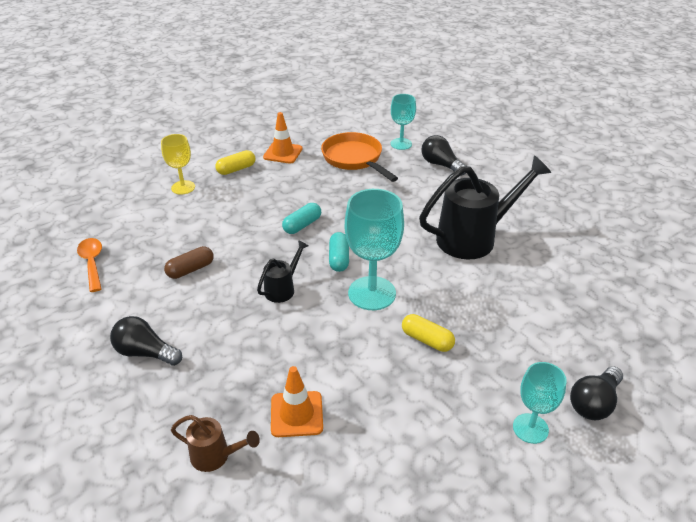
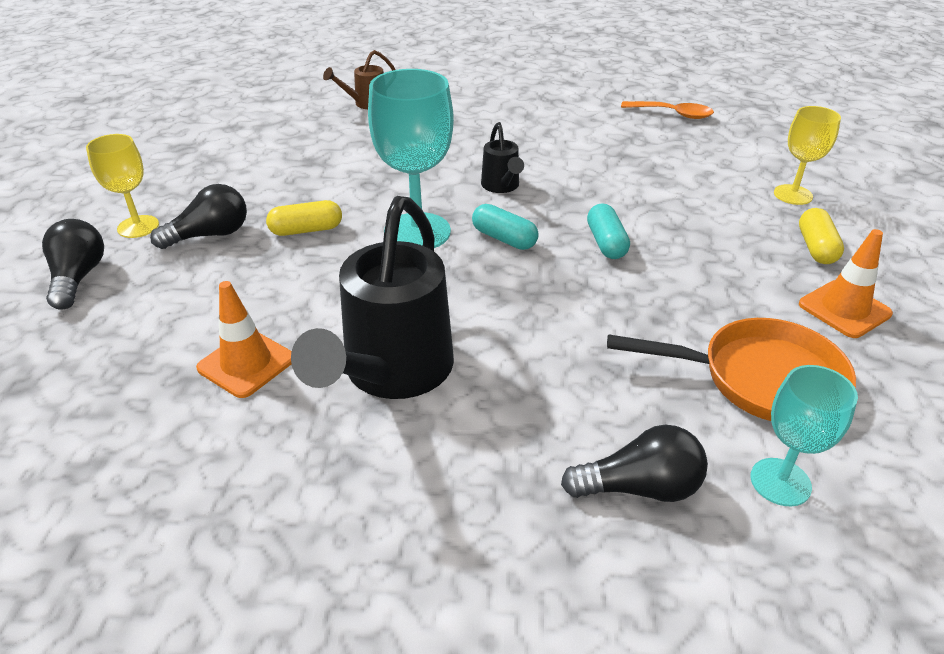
camera: 130 degrees right, 0 degrees up
black light bulb [110,316,182,366] -> black light bulb moved to [150,184,247,249]
brown capsule [164,246,214,279] -> none
orange traffic cone [271,366,323,437] -> orange traffic cone moved to [196,281,292,398]
turquoise goblet [513,362,567,444] -> yellow goblet [86,134,159,238]

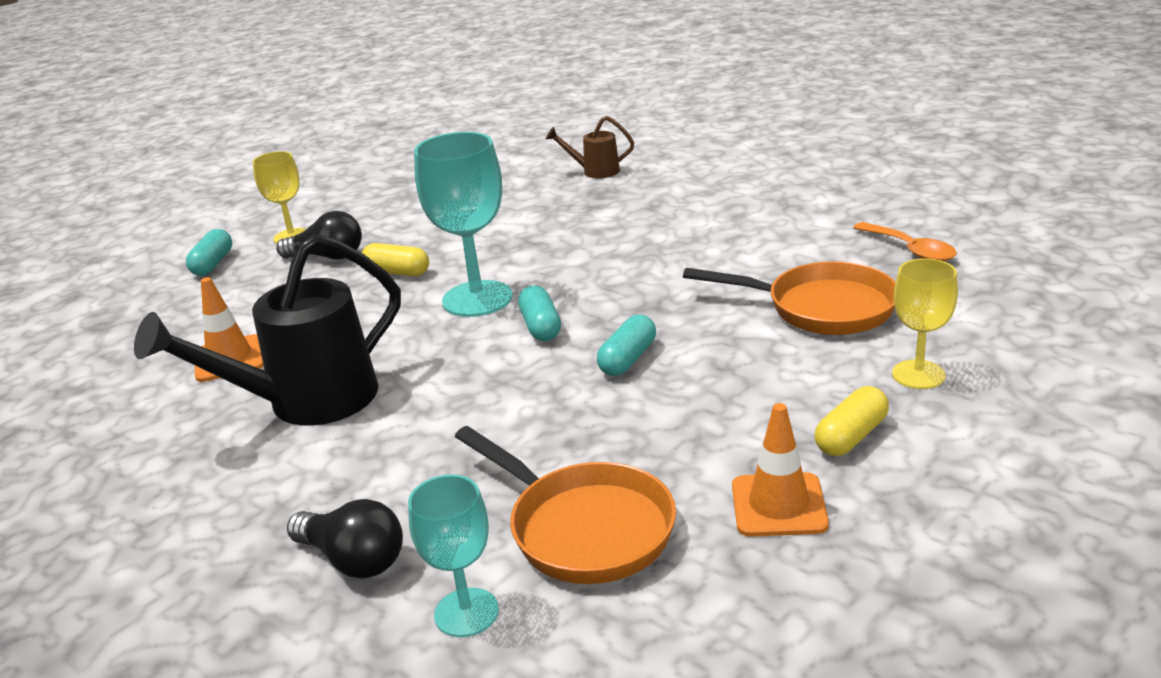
camera: 40 degrees right, 10 degrees down
black light bulb [42,219,104,310] -> turquoise capsule [186,229,232,276]
black watering can [481,122,524,193] -> none
none -> orange pan [683,261,896,335]

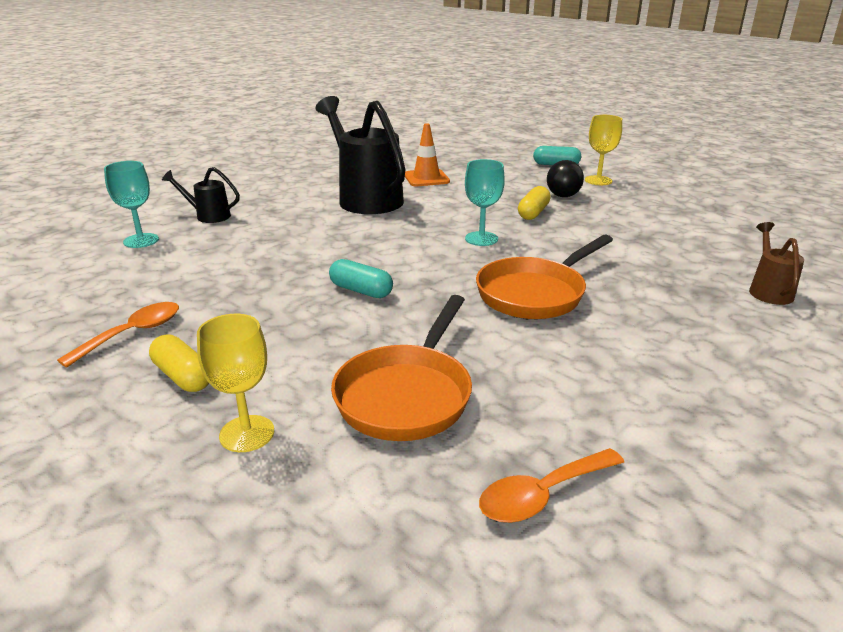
camera: 90 degrees right, 0 degrees up
black light bulb [287,499,403,579] -> black watering can [162,167,240,223]
turquoise goblet [414,132,513,317] -> turquoise goblet [465,159,505,246], size x0.60
orange pan [455,426,676,584] -> orange pan moved to [476,235,613,319]
turquoise capsule [518,285,561,341] -> none
orange traffic cone [732,403,829,537] -> orange spoon [57,302,179,368]

